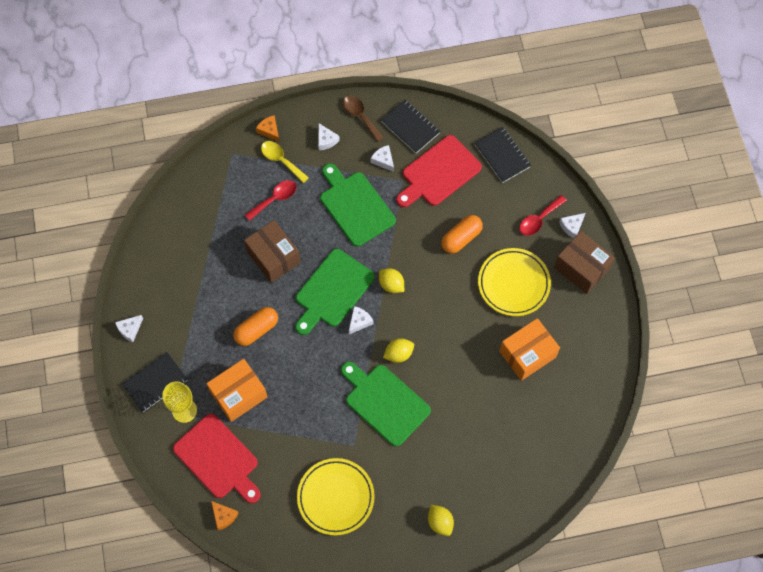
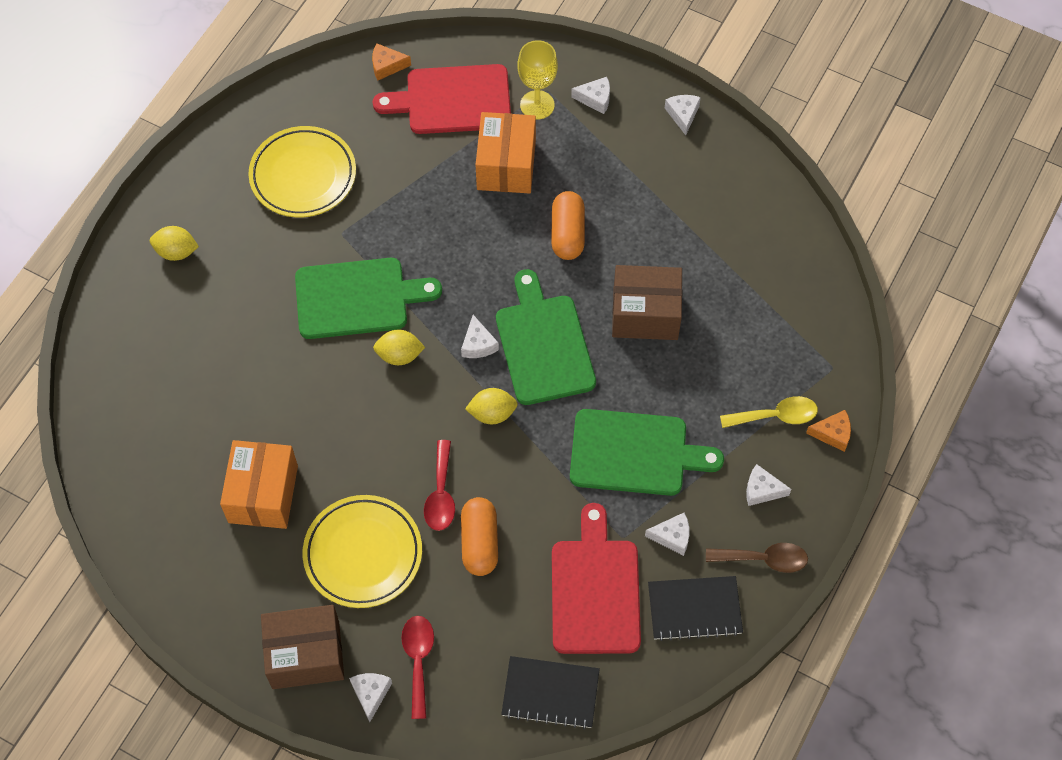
camera: 130 degrees right, 5 degrees down
black notebook [122,352,188,412] -> white cheese [571,77,610,114]
red spoon [245,180,297,221] -> red spoon moved to [424,440,455,531]
yellow lemon [383,338,414,363] -> yellow lemon turned 75 degrees clockwise [373,329,425,365]

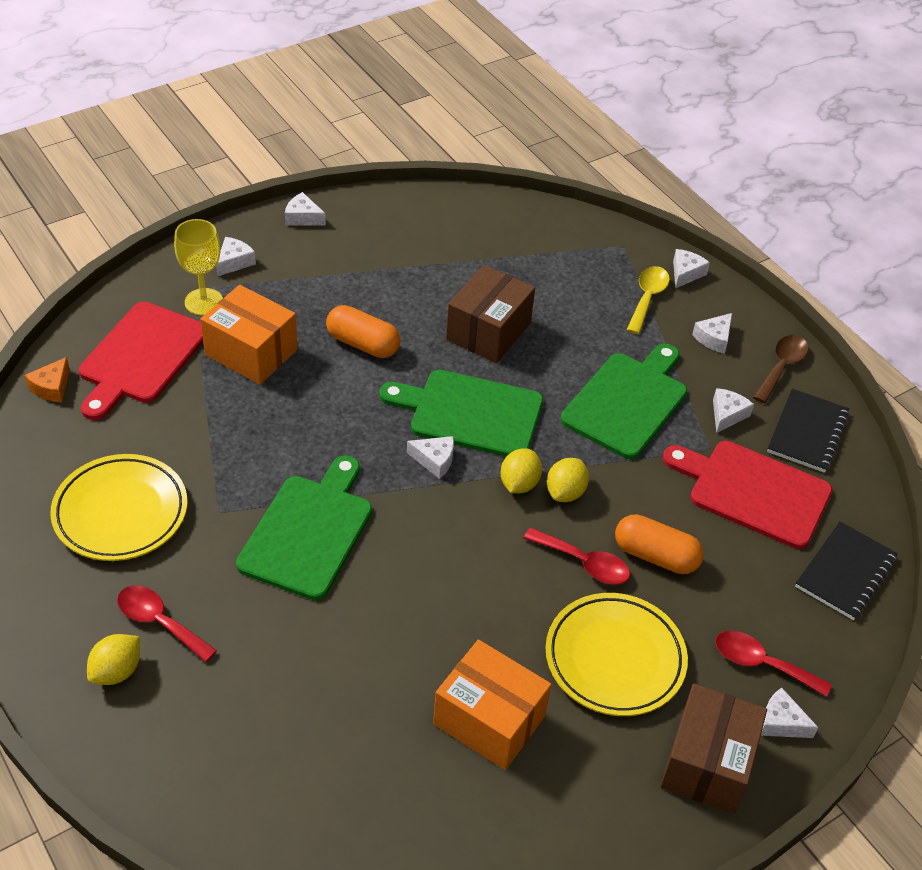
camera: 65 degrees left, 15 degrees down
yellow lemon [373,329,425,365] -> yellow lemon moved to [547,458,589,502]
orange cheese [806,410,851,452] -> white cheese [673,249,710,289]
none -> red spoon [117,586,217,662]

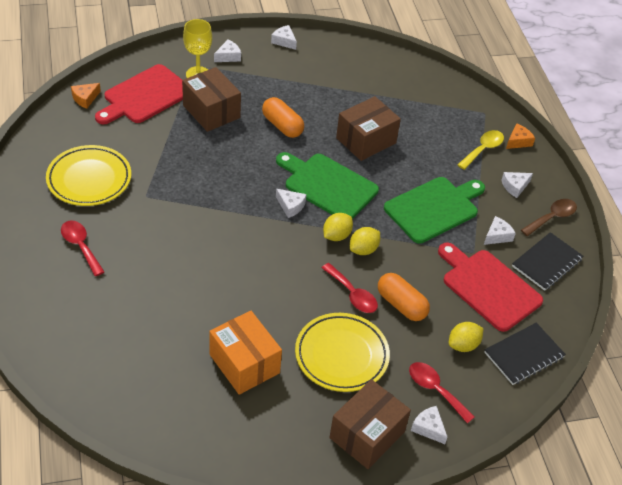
camera: 20 degrees right, 0 degrees up
yellow lemon [87,634,140,685] -> yellow lemon moved to [449,322,483,352]
orange box [200,285,298,385] -> brown box [182,67,241,132]
green cutting board [236,455,372,600] -> none
white cheese [673,249,710,289] -> orange cheese [506,123,535,149]

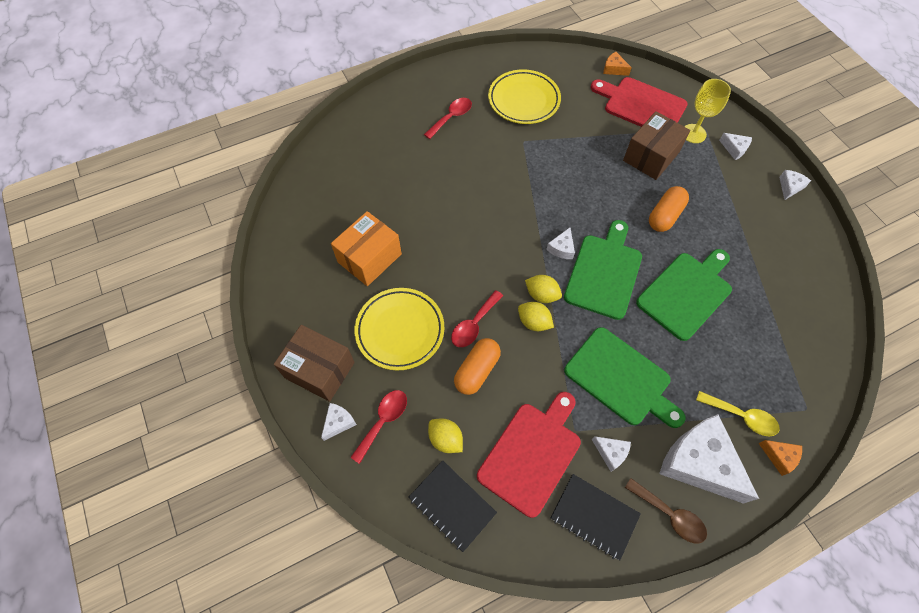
camera: 80 degrees right, 15 degrees up
brown box [336,96,401,161] -> green cutting board [636,249,732,341]
white cheese [501,172,533,198] -> white cheese [659,414,759,504], size x2.29

